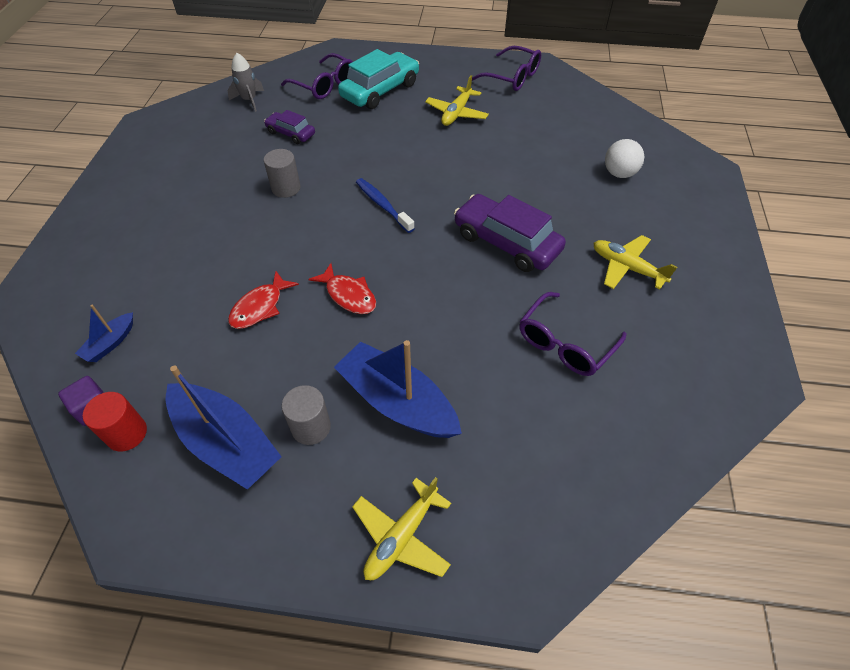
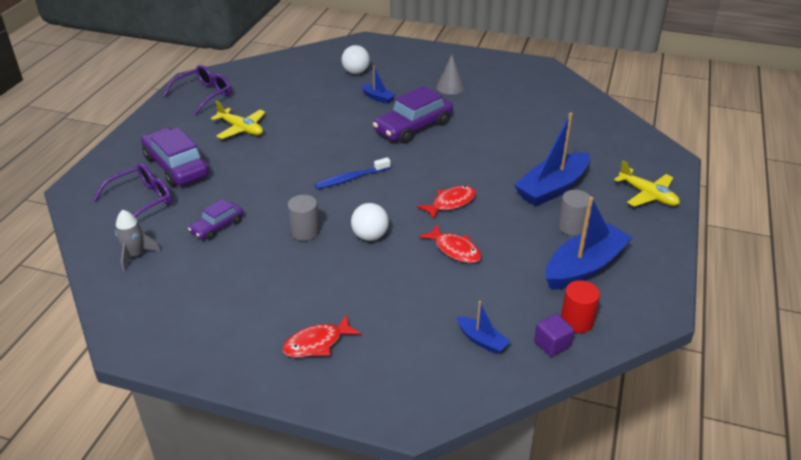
camera: 80 degrees left, 15 degrees down
turquoise car [338,49,419,109] -> purple car [141,127,209,187]
purple glasses [519,292,626,376] -> none
yellow plane [593,235,677,289] -> grey cone [436,55,465,95]
none -> red fish [283,314,361,358]
none -> white ball [351,203,389,241]
none -> blue boat [361,65,396,104]

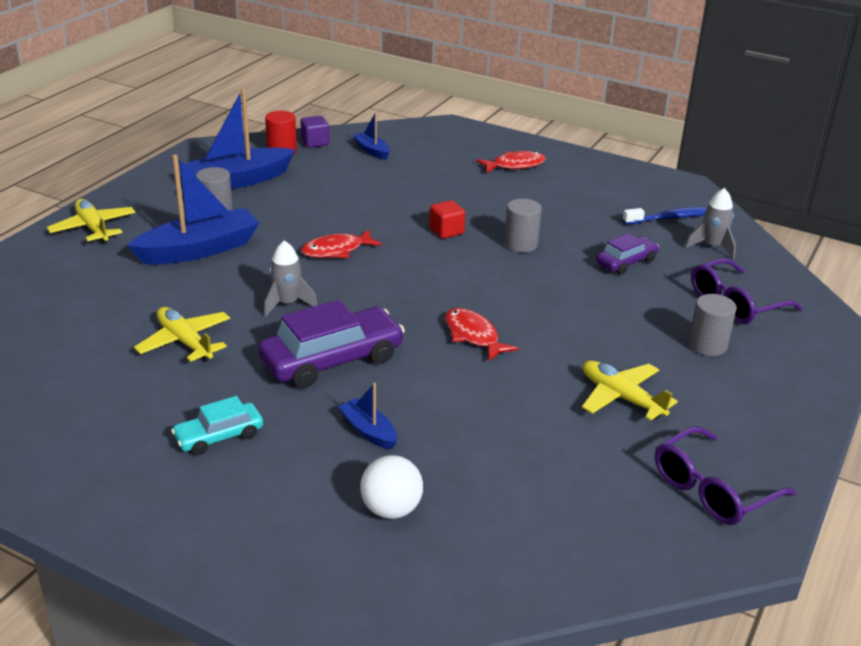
camera: 170 degrees left, 5 degrees down
purple car [141,127,209,187] -> grey cylinder [688,294,737,356]
blue toothbrush [315,157,391,189] -> blue toothbrush moved to [623,207,707,224]
white ball [351,203,389,241] -> red cube [429,200,465,239]
red fish [419,225,481,263] -> red fish moved to [445,308,518,361]
grey cone [436,55,465,95] -> turquoise car [171,396,263,455]
none -> yellow plane [134,307,230,362]
none -> grey rocket [264,240,318,317]

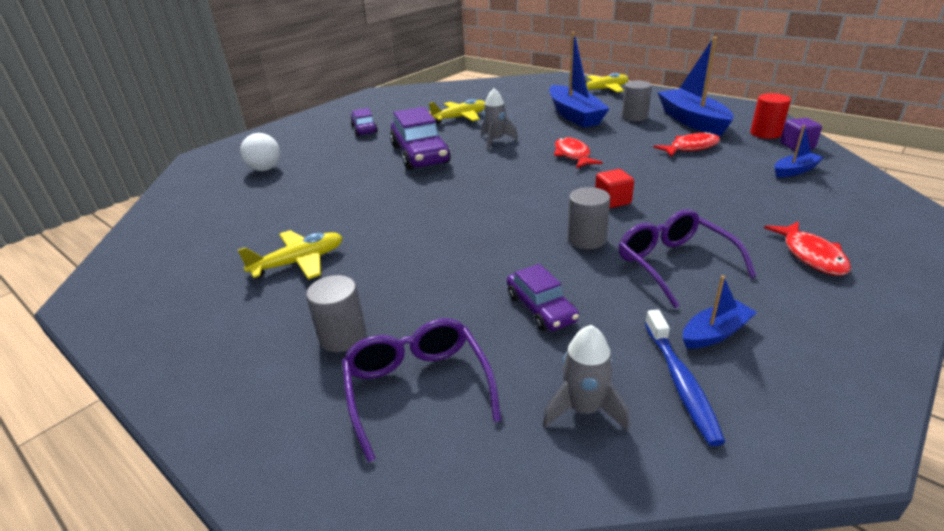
camera: 105 degrees right, 0 degrees up
turquoise car [171,396,263,455] -> purple car [350,108,378,136]
blue boat [338,383,397,450] -> blue boat moved to [683,276,757,349]
red fish [445,308,518,361] -> red fish moved to [653,132,720,157]
purple glasses [655,426,796,525] -> purple glasses moved to [619,209,756,308]

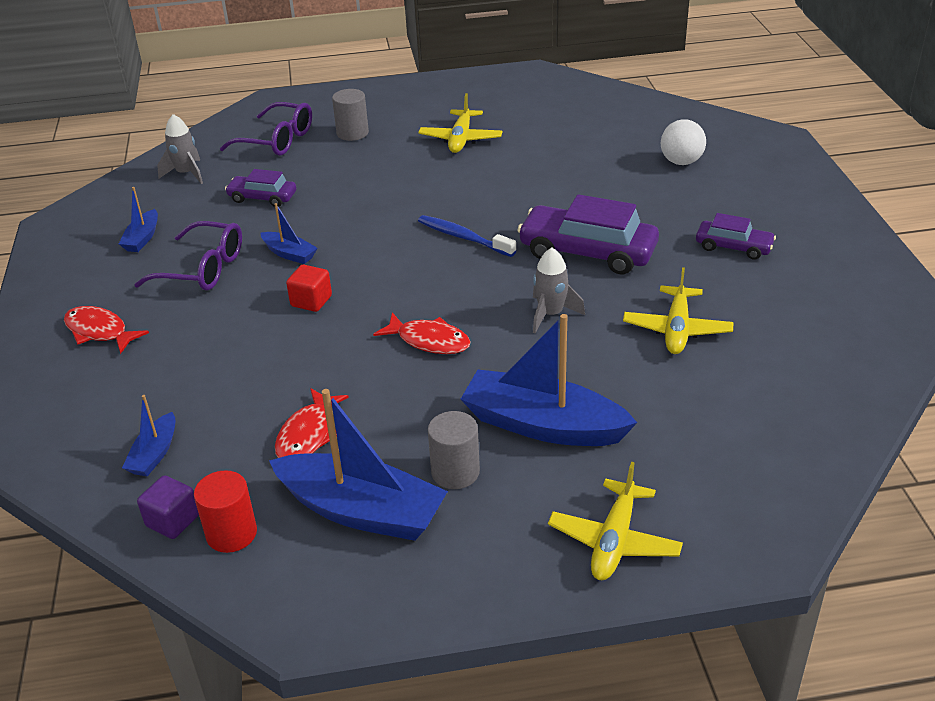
camera: 130 degrees right, 5 degrees up
grey cylinder [567,187,610,249] -> blue boat [260,203,318,264]
blue toothbrush [645,310,725,446] -> blue toothbrush moved to [418,215,516,257]

